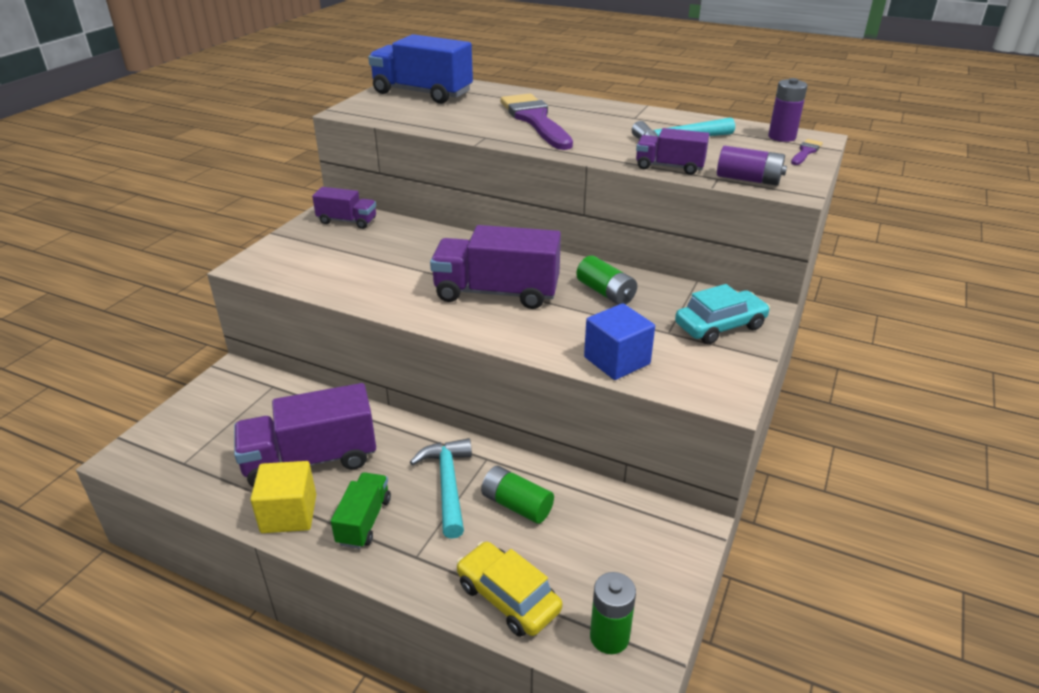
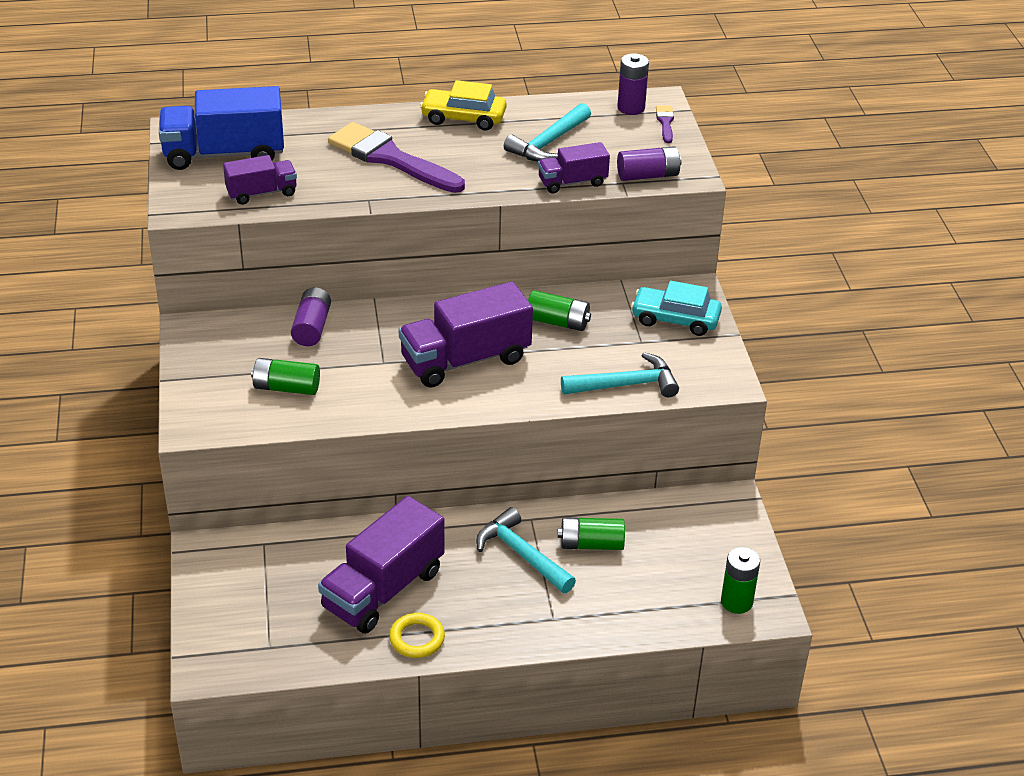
camera: 35 degrees left, 5 degrees up
yellow cube [250,461,316,533] -> yellow ring [389,613,445,658]
purple truck [312,187,376,229] -> purple truck moved to [223,155,297,205]
green truck [331,472,391,549] -> none
yellow car [456,541,562,637] -> yellow car moved to [420,80,506,131]
blue cube [584,303,655,380] -> turquoise hammer [561,352,679,397]
turquoise car [675,284,770,344] -> turquoise car turned 105 degrees counterclockwise [631,281,722,336]
none -> green battery [251,358,320,395]
none -> purple battery [291,287,331,346]

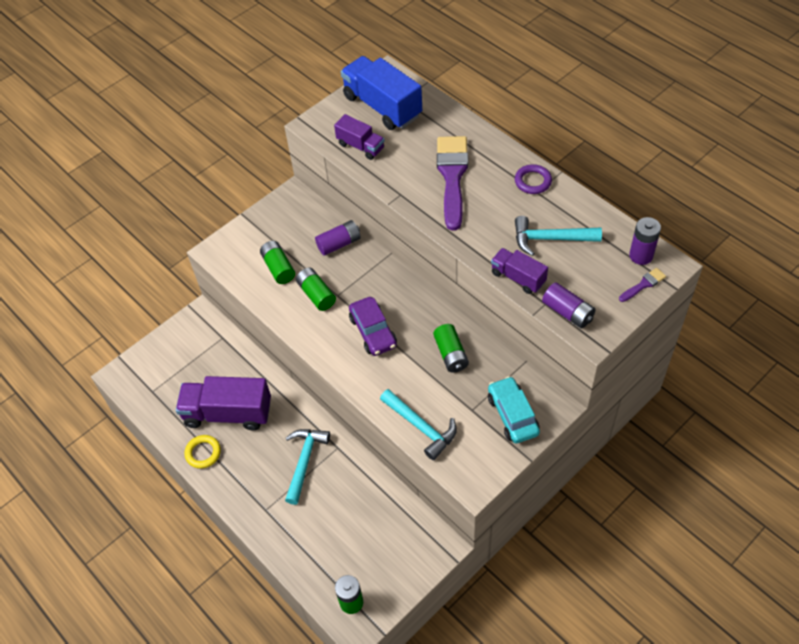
camera: 60 degrees right, 15 degrees up
purple truck [399,281,533,388] -> purple car [349,297,397,356]
yellow car [420,80,506,131] -> purple ring [515,164,552,194]
green battery [558,517,625,550] -> green battery moved to [296,268,336,311]

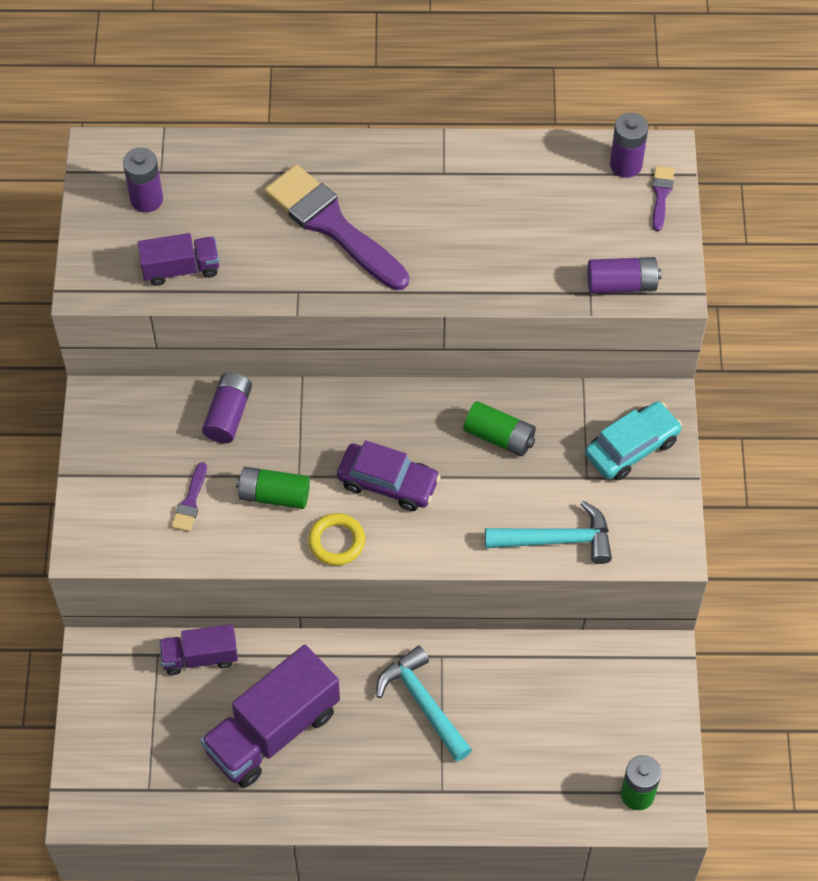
camera: 50 degrees left, 5 degrees up
yellow ring [185,435,221,469] -> yellow ring moved to [308,513,365,566]
green battery [260,241,295,284] -> purple brush [171,462,207,532]
blue truck [341,56,422,130] -> purple battery [123,148,163,213]
turquoise car [488,376,540,444] -> turquoise car turned 120 degrees clockwise [585,401,682,480]
purple truck [491,248,548,294] -> purple truck moved to [159,624,238,675]
purple ring [515,164,552,194] -> none
turquoise hammer [515,216,602,256] -> none

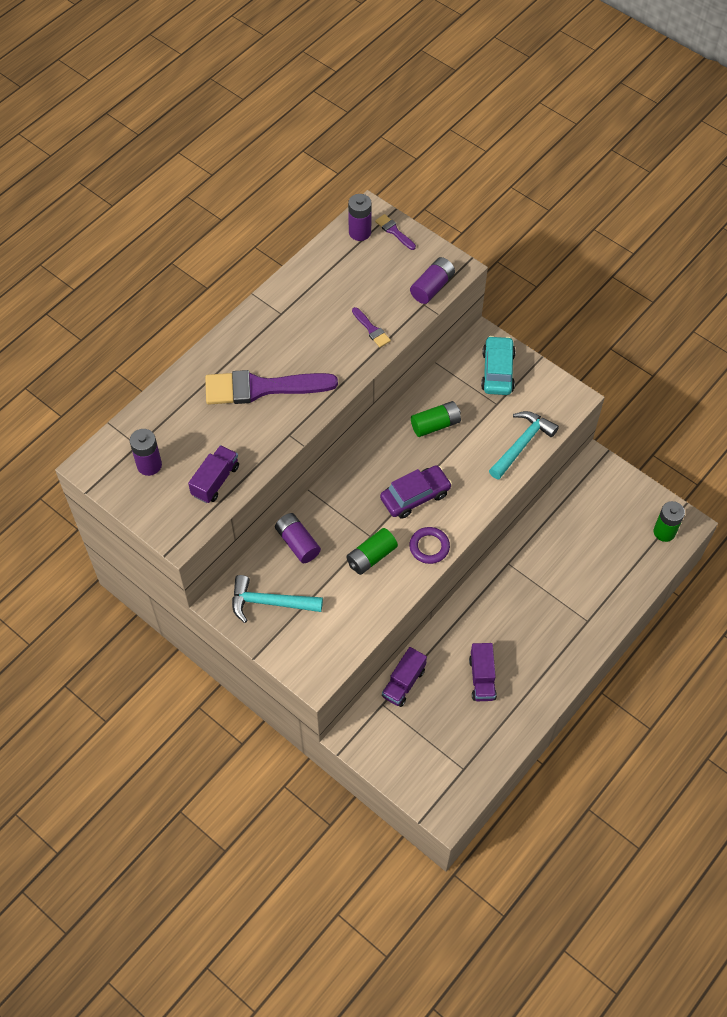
camera: 50 degrees left, 0 degrees up
purple brush [171,462,207,532] -> purple brush moved to [352,307,391,347]
purple truck [200,645,340,788] -> purple truck [469,643,497,701], size x0.55
yellow ring [308,513,365,566] -> purple ring [409,527,450,564]
turquoise hammer [376,646,472,761] -> turquoise hammer moved to [232,575,323,623]

